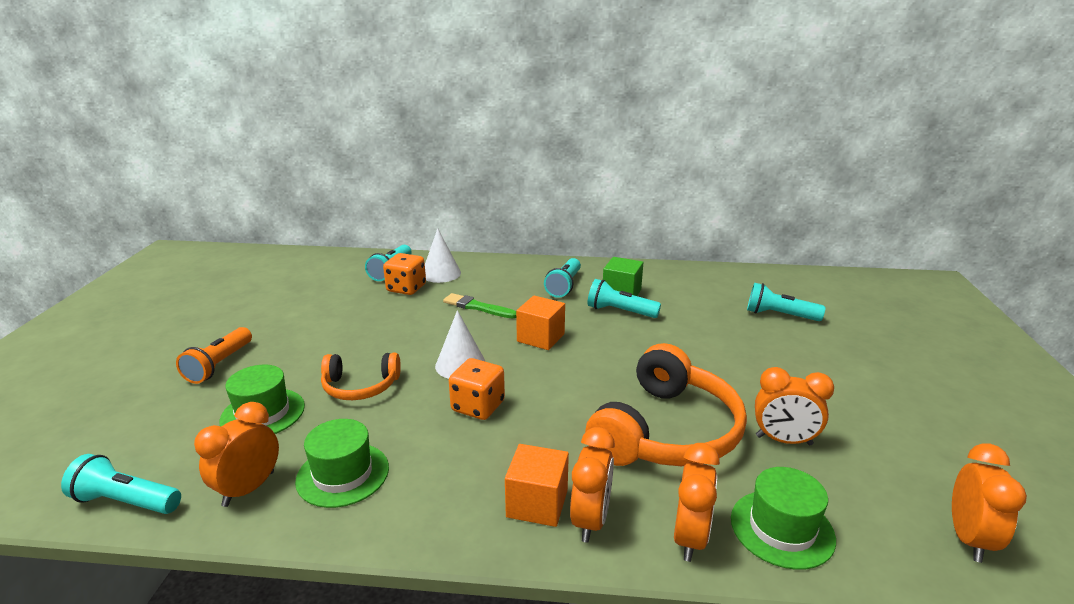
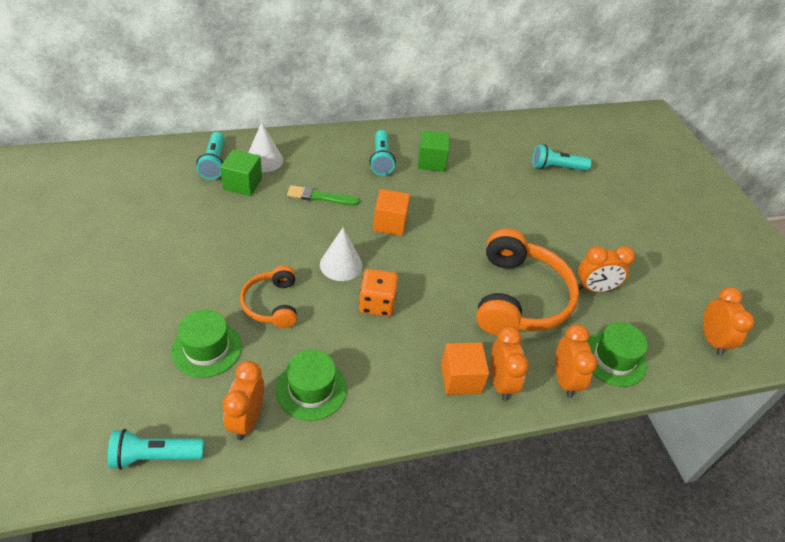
camera: 25 degrees left, 20 degrees up
orange flashlight [176,327,252,384] -> none
orange headphones [321,353,401,400] -> orange headphones turned 105 degrees clockwise [240,266,297,328]
orange dice [383,253,426,295] -> green cube [220,149,262,196]
turquoise flashlight [588,279,661,318] -> none

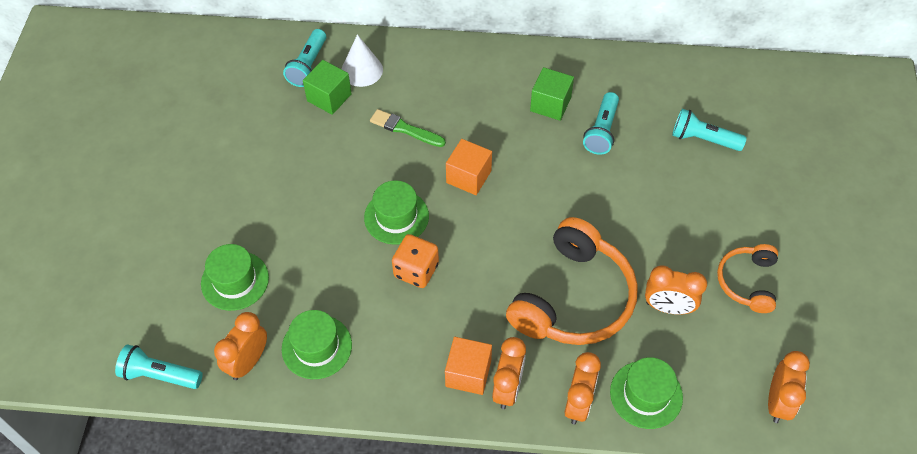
camera: 25 degrees right, 10 degrees up
orange headphones [240,266,297,328] -> orange headphones moved to [717,244,778,313]
white cone [320,228,363,281] -> green hat [364,180,429,245]
turquoise flashlight [370,130,396,175] -> turquoise flashlight moved to [583,92,619,155]

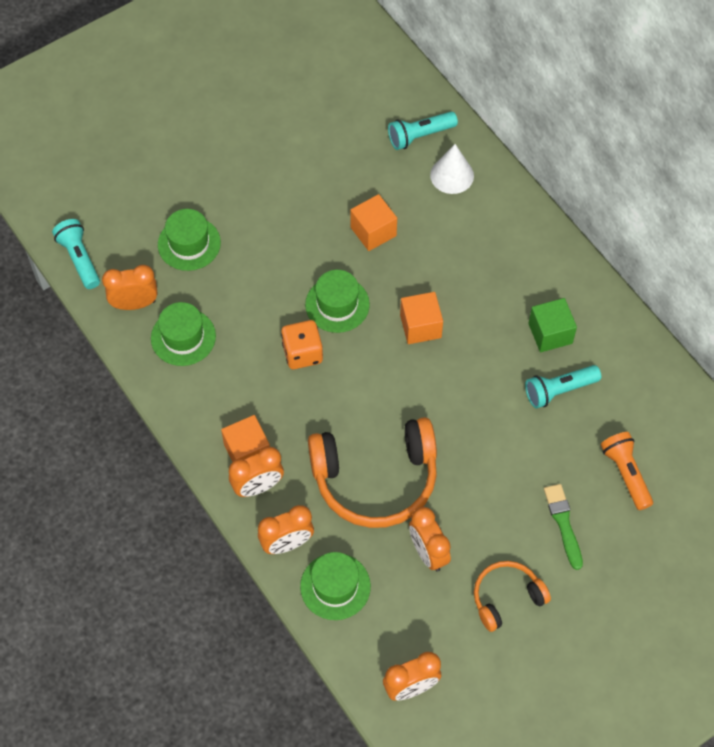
camera: 50 degrees right, 5 degrees up
green cube [303,60,352,115] -> none
green brush [370,109,446,147] -> green brush moved to [544,484,583,570]
turquoise flashlight [672,109,747,151] -> orange flashlight [601,432,653,510]
none -> orange cube [350,194,397,251]

